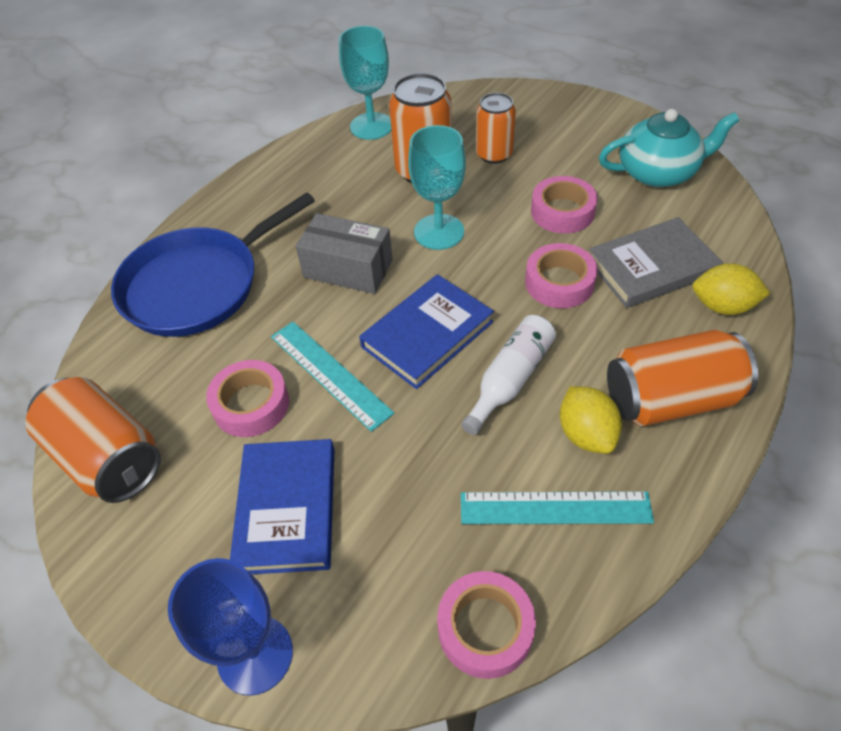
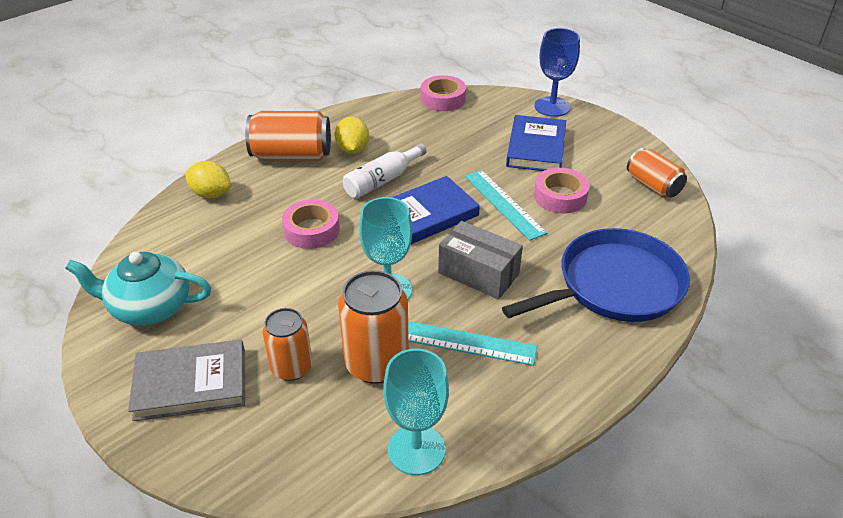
camera: 170 degrees left, 10 degrees down
orange can [25,377,161,503] -> orange can [627,148,687,198], size x0.66
turquoise ruler [461,491,654,524] -> turquoise ruler moved to [408,321,537,366]
pink tape [531,176,598,234] -> none
grey book [589,217,723,308] -> grey book moved to [128,339,245,421]

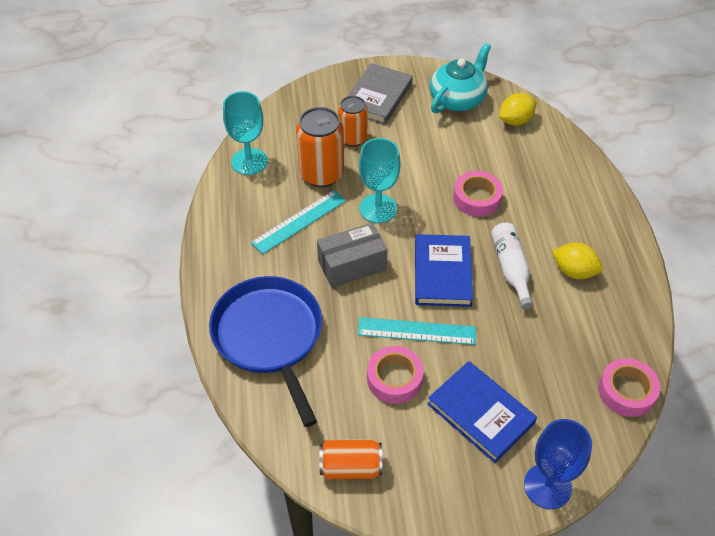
camera: 125 degrees right, 10 degrees up
yellow lemon [185,161,231,199] -> yellow lemon moved to [499,93,537,125]
orange can [245,111,331,161] -> none
blue pan [502,228,690,322] -> blue pan turned 150 degrees clockwise [209,276,322,427]

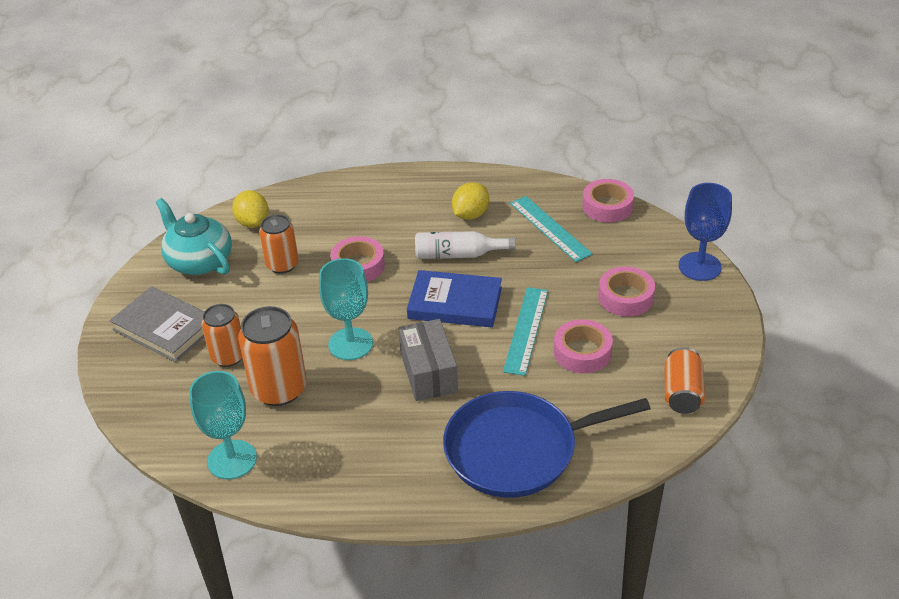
camera: 80 degrees left, 10 degrees down
turquoise ruler [251,190,346,254] -> turquoise ruler moved to [510,196,593,262]
blue book [428,361,537,463] -> pink tape [598,266,655,316]
none -> orange can [259,214,299,274]

